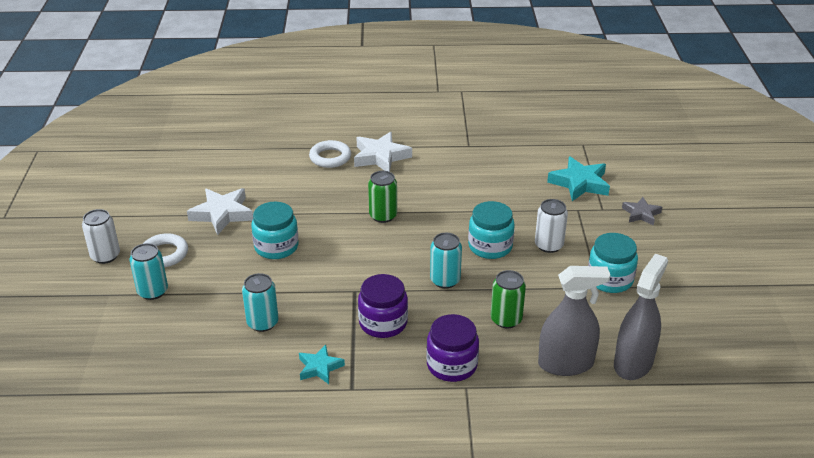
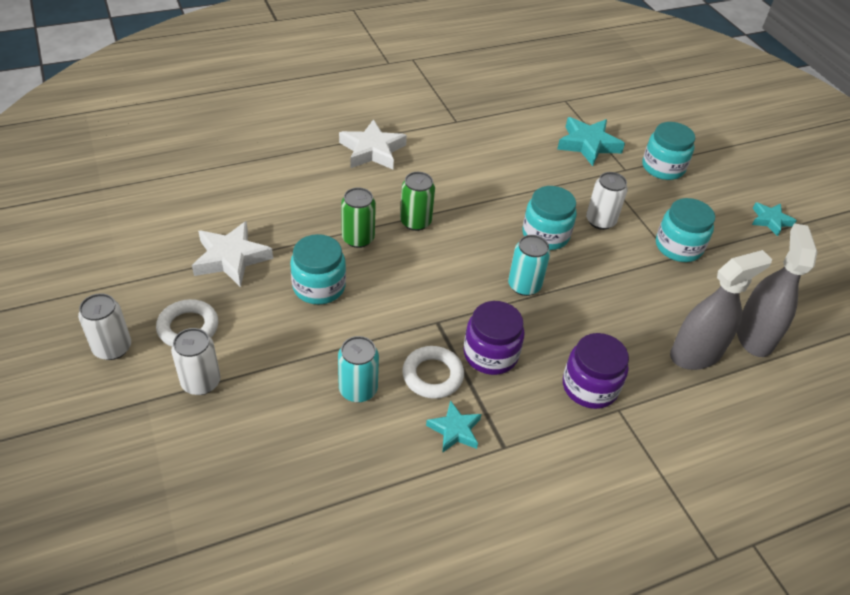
camera: 25 degrees left, 10 degrees up
turquoise can [129,243,168,300] -> white can [171,328,221,395]
white ring [309,140,351,168] -> white ring moved to [402,346,464,399]
green can [491,270,526,328] -> green can moved to [341,187,376,248]
grey star [622,197,662,226] -> turquoise jar [642,122,696,180]
none -> turquoise star [752,202,797,236]

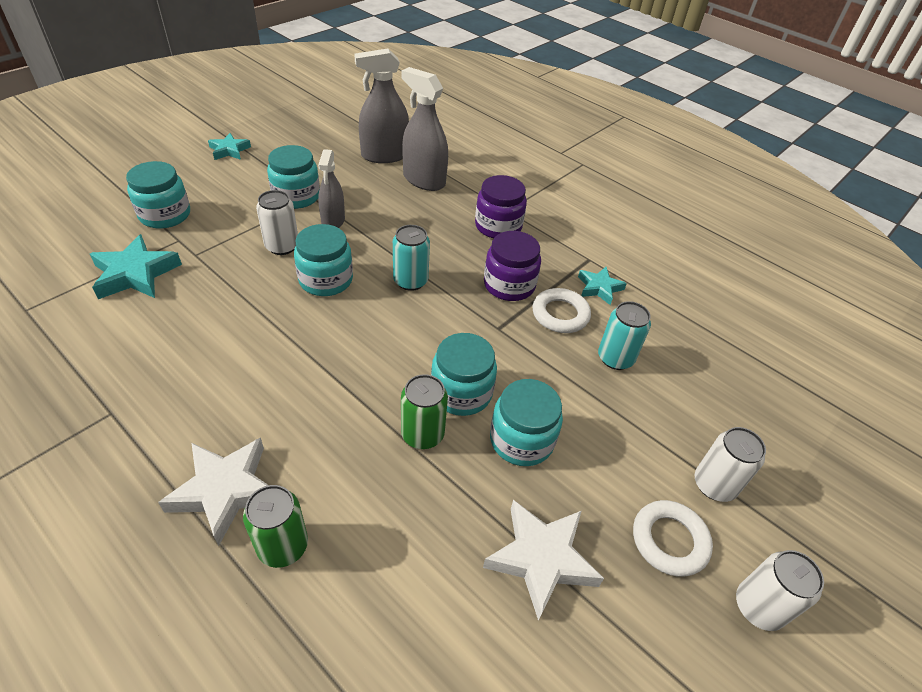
camera: 115 degrees left, 0 degrees up
green can [400,172,435,231] -> green can moved to [243,485,308,568]
none -> grey spray bottle [318,149,345,228]
none -> turquoise jar [431,333,497,416]

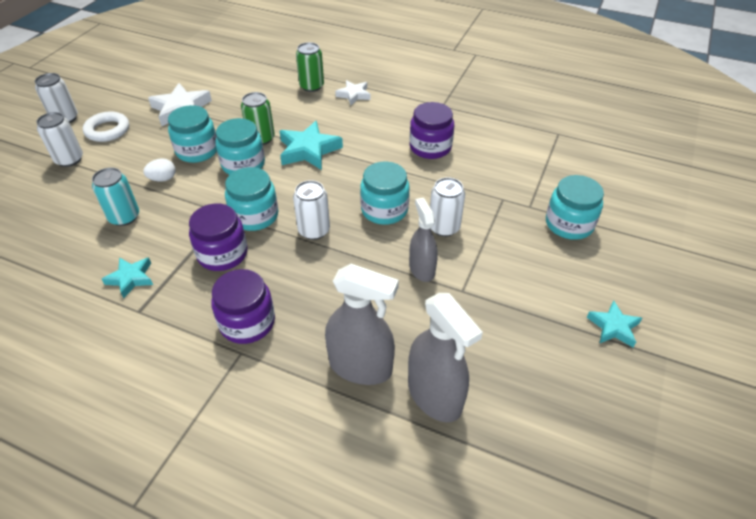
camera: 165 degrees right, 0 degrees up
turquoise star [90,234,182,299] -> turquoise star moved to [280,121,343,170]
white star [158,438,268,546] -> white star [335,80,371,105], size x0.61
turquoise jar [267,145,320,209] -> turquoise jar moved to [225,167,278,231]
grey spray bottle [354,48,409,163] -> grey spray bottle turned 90 degrees clockwise [408,293,483,422]
turquoise can [393,225,430,291] -> white can [293,180,330,240]
white ring [532,288,591,333] -> none
none -> white egg [143,158,176,182]
none -> purple jar [410,102,454,159]

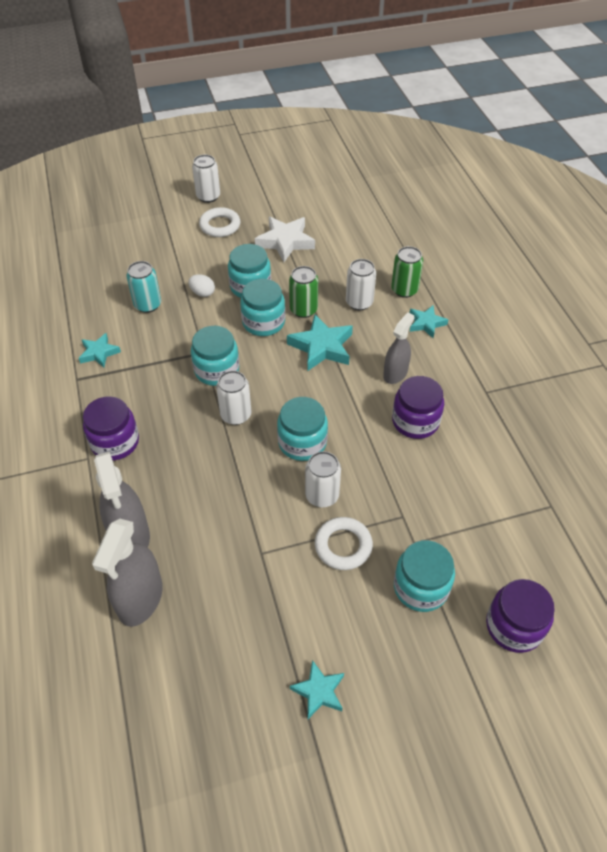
camera: 50 degrees right, 5 degrees up
white can [36,112,83,167] -> white can moved to [346,259,376,310]
purple jar [189,203,248,271] -> purple jar moved to [486,579,555,653]
white star [335,80,371,105] -> turquoise star [410,306,448,338]
grey spray bottle [409,198,438,282] -> grey spray bottle moved to [383,313,414,384]
none -> white ring [315,517,373,570]

